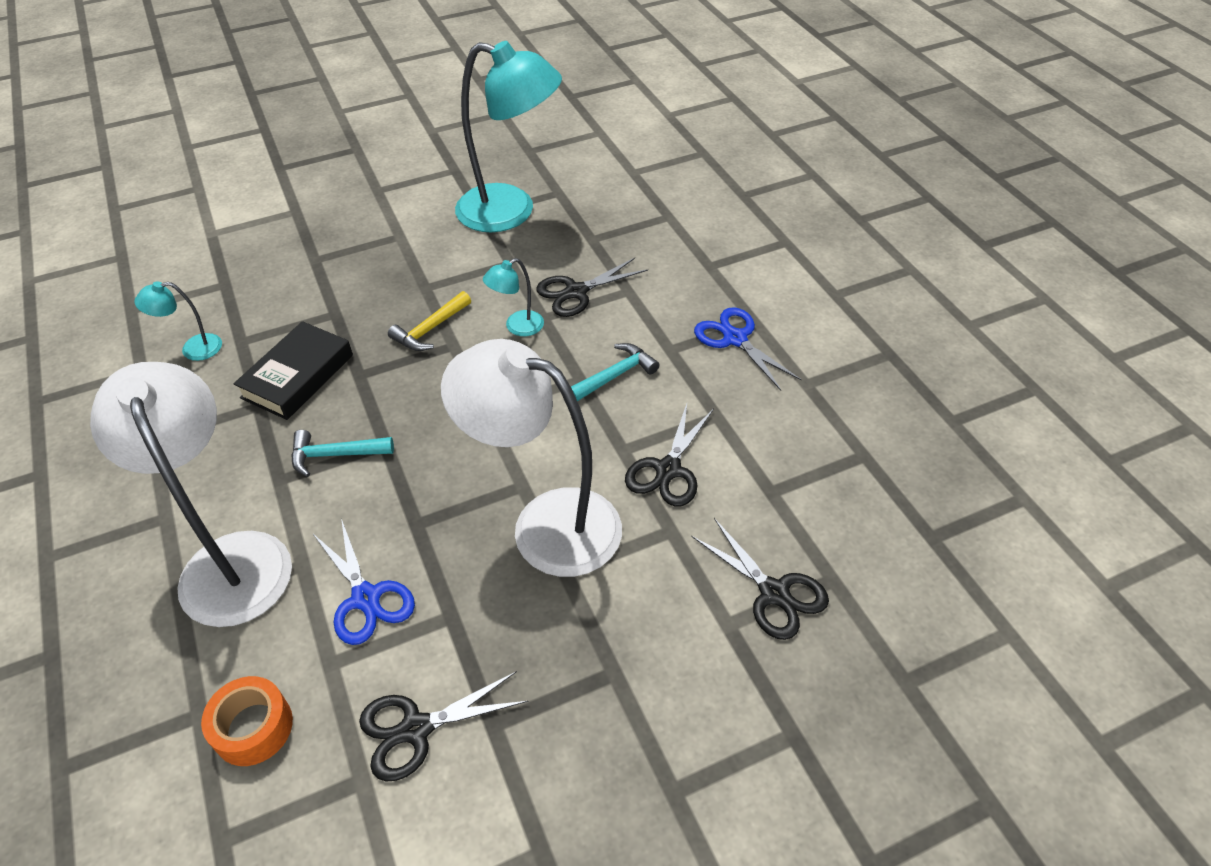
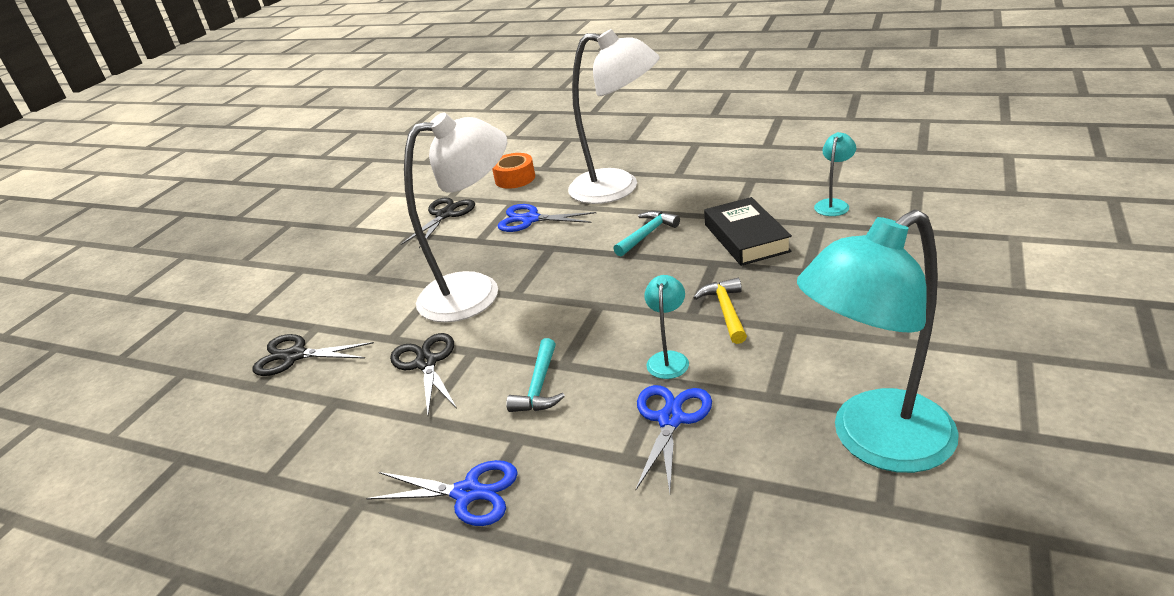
camera: 140 degrees right, 15 degrees down
black scissors [536,258,648,317] -> blue scissors [636,385,712,493]

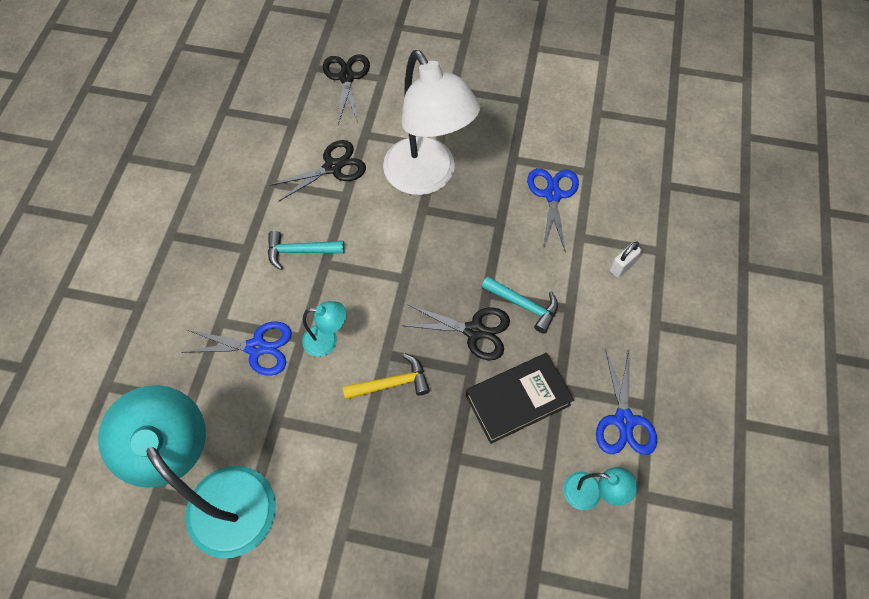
camera: 75 degrees right, 30 degrees up
blue scissors [366,460,518,526] -> blue scissors moved to [596,348,657,455]
black scissors [401,198,475,248] -> black scissors moved to [402,304,510,360]
orange tape [492,153,535,189] -> none
white lamp [568,29,660,204] -> white padlock [609,241,642,278]

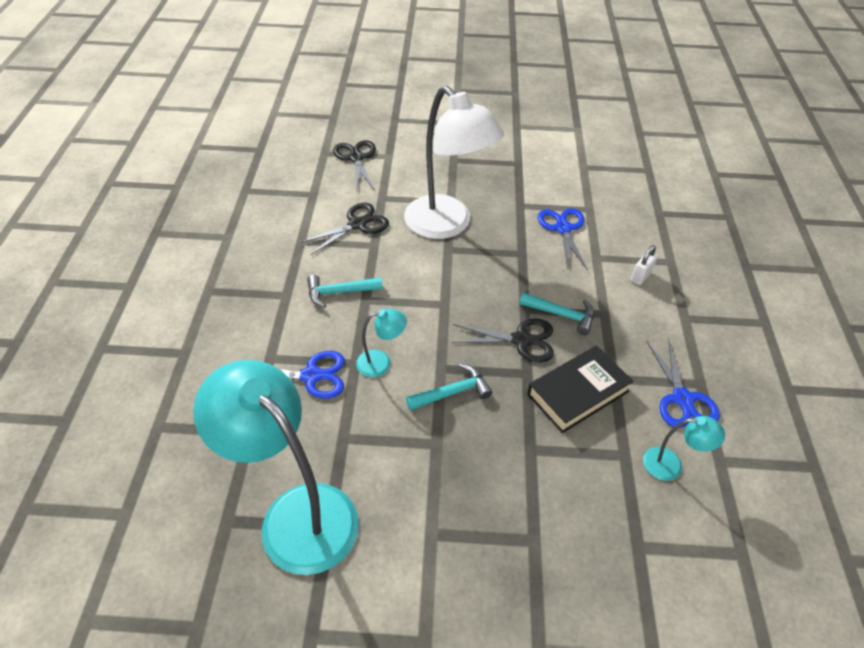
camera: 10 degrees left, 15 degrees down
yellow hammer [343,353,430,400] -> turquoise hammer [406,363,492,411]

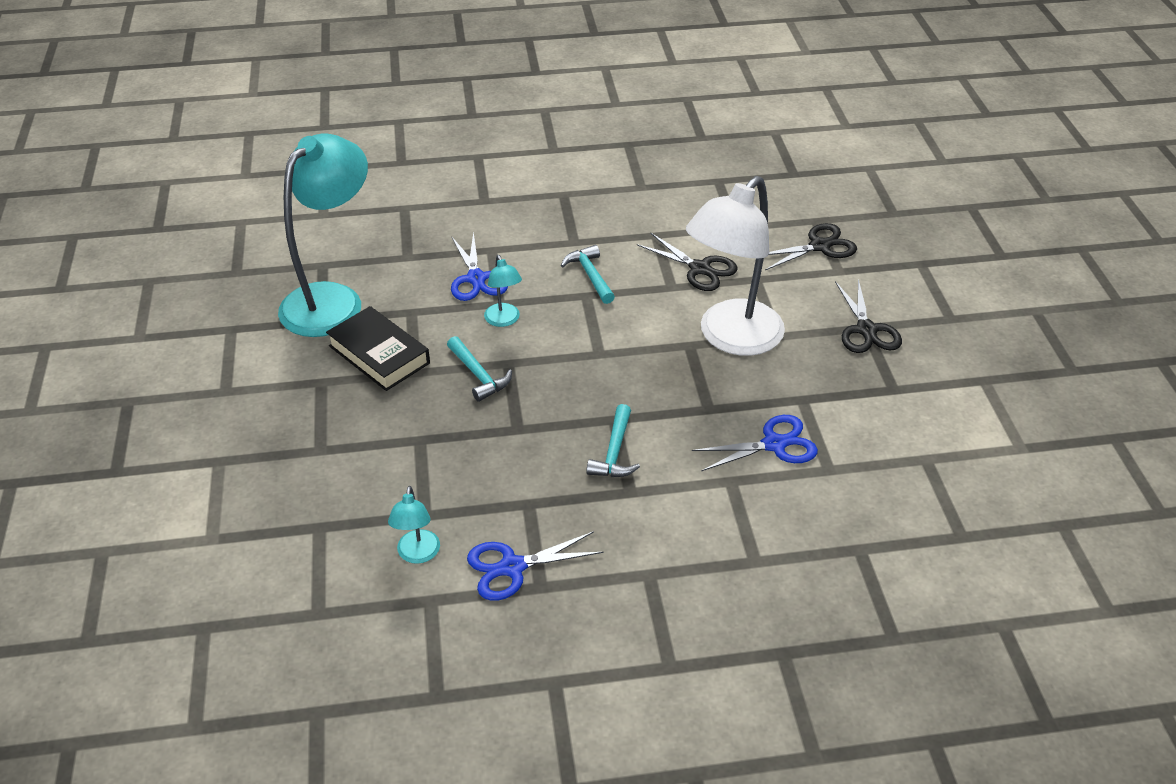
camera: 80 degrees right, 5 degrees down
black scissors [451,318,554,363] -> black scissors moved to [835,279,902,353]
black book [527,345,634,433] -> black book moved to [326,306,430,391]
white padlock [631,245,658,285] -> none

